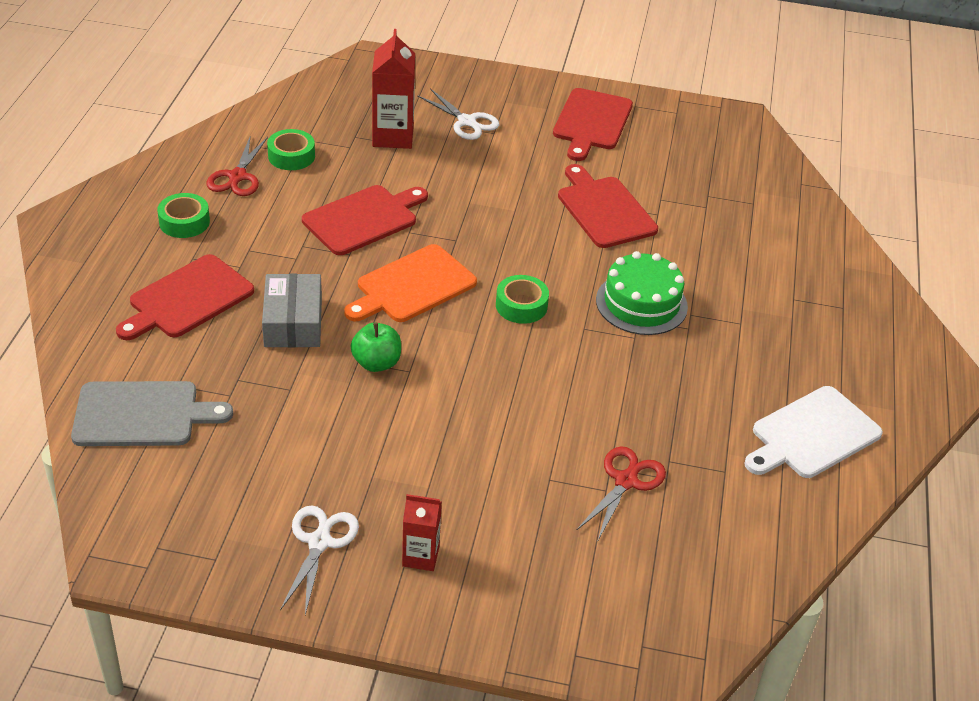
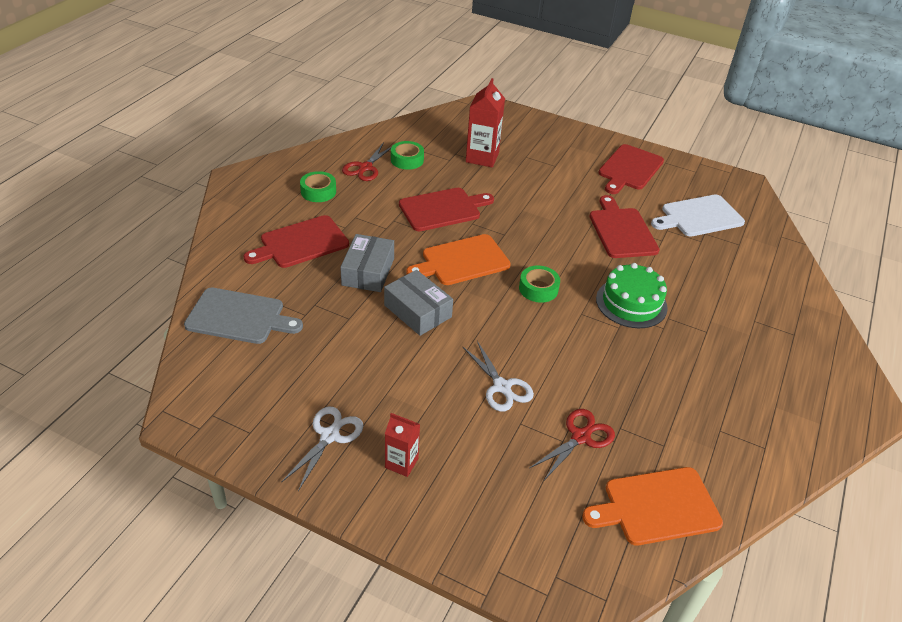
camera: 15 degrees right, 0 degrees up
green apple [351,323,401,372] -> grey box [384,270,453,336]
white scissors [417,88,499,140] -> white scissors moved to [462,341,534,412]
white cutting board [744,386,883,478] -> white cutting board moved to [651,195,745,237]
none -> orange cutting board [582,467,723,546]

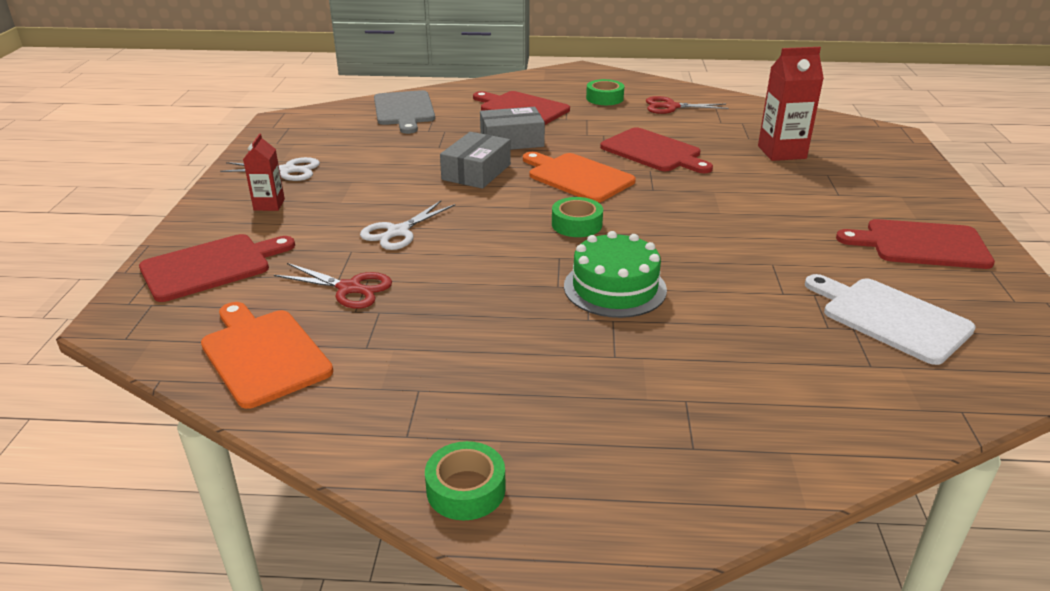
camera: 70 degrees right, 10 degrees down
green tape [391,141,424,170] -> green tape moved to [425,441,506,520]
red cutting board [589,195,660,258] -> red cutting board moved to [139,234,295,302]

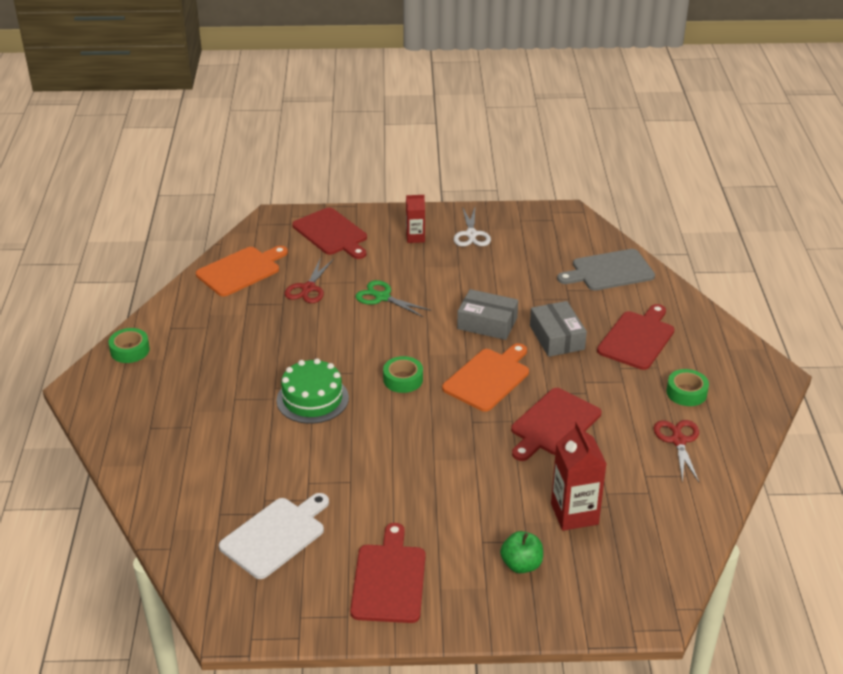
camera: 85 degrees right, 5 degrees up
white scissors [360,201,455,250] -> green scissors [355,280,431,317]
none -> green apple [500,531,543,573]

